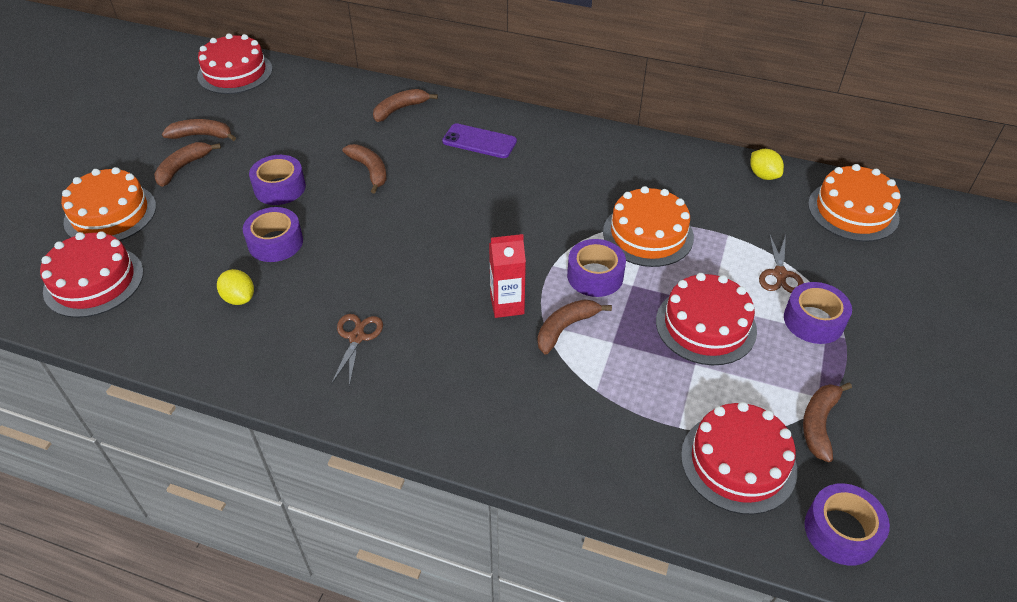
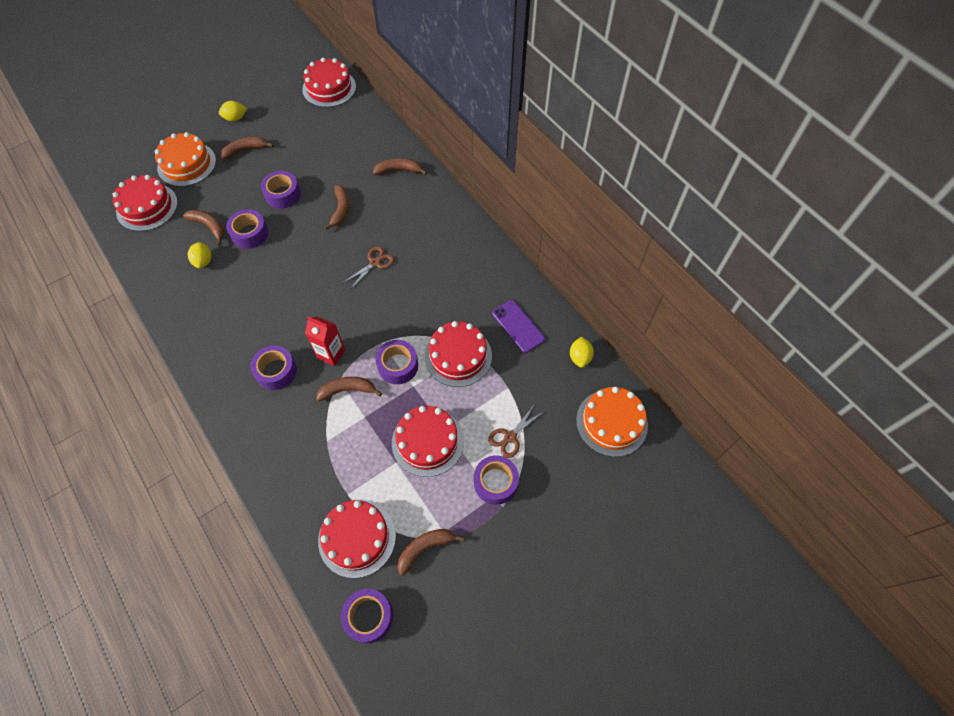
camera: 35 degrees right, 15 degrees up
brown banana [162,119,236,141] -> brown banana moved to [183,210,225,245]
brown scissors [331,314,383,387] -> brown scissors moved to [344,246,394,289]
purple phone [442,123,517,158] -> purple phone moved to [492,300,545,353]
orange cake [603,186,694,267] -> red cake [425,321,492,387]
none -> yellow lemon [219,101,247,121]
none -> purple tape [250,345,297,390]

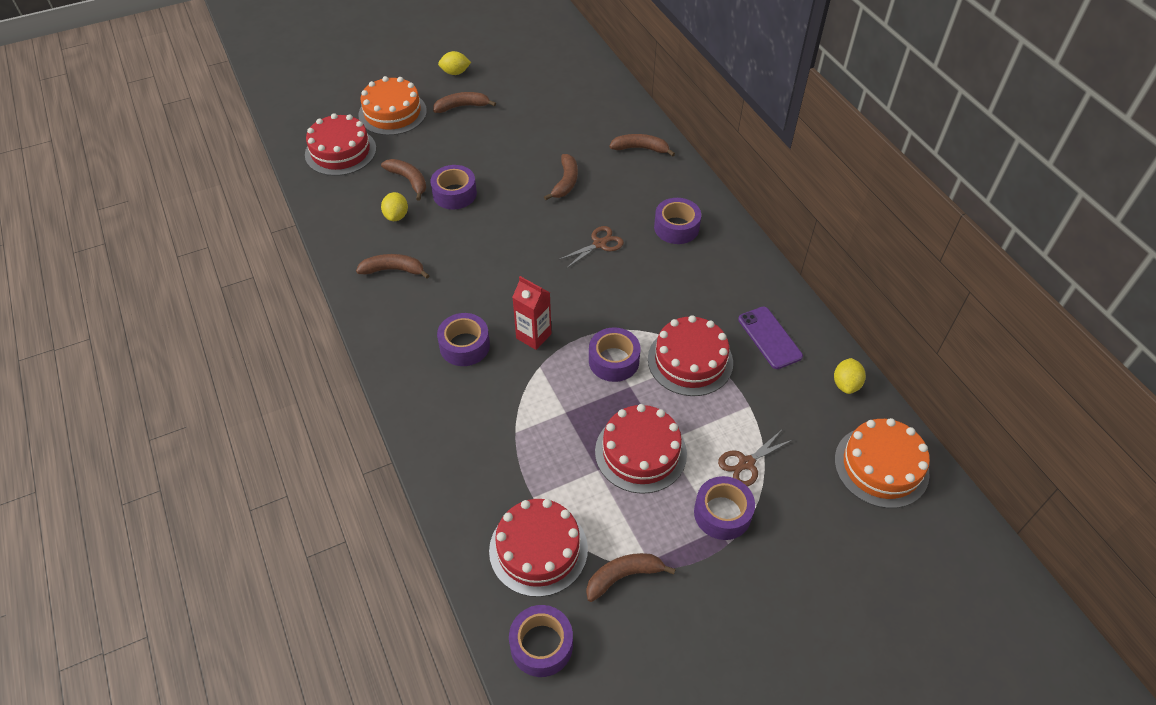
camera: 10 degrees right, 10 degrees down
purple tape [261,171,301,209] -> purple tape moved to [654,198,701,244]
red cake [302,58,356,107] -> none
brown banana [316,377,382,401] -> brown banana moved to [356,254,430,279]

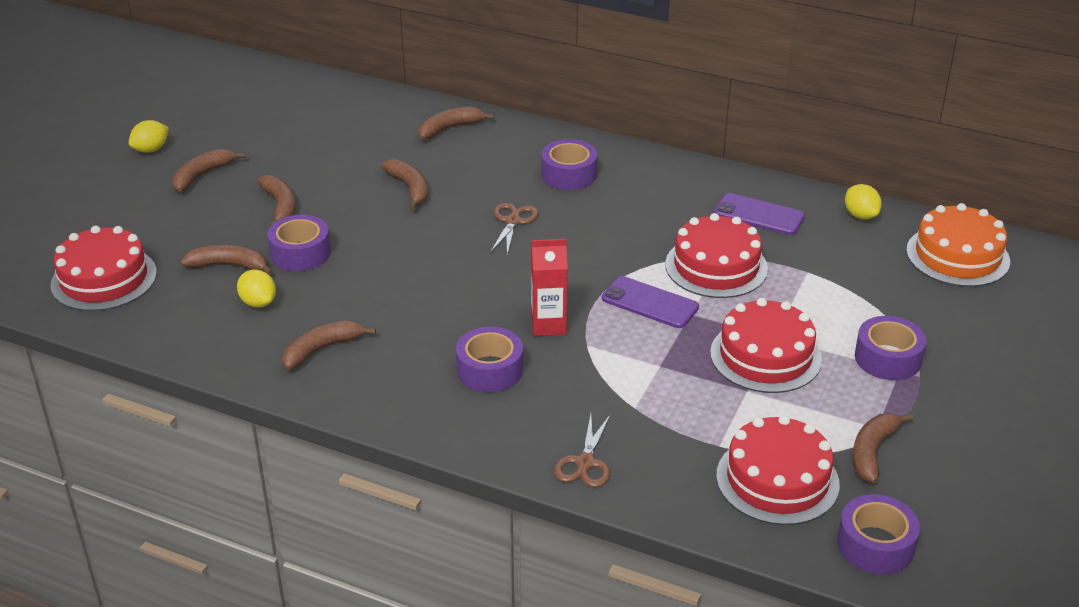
camera: 40 degrees left, 15 degrees down
orange cake [358,76,427,135] -> none
purple tape [589,327,641,382] -> purple phone [602,276,699,328]
brown scissors [718,430,792,486] -> brown scissors moved to [554,414,611,487]
none -> brown banana [257,175,296,227]

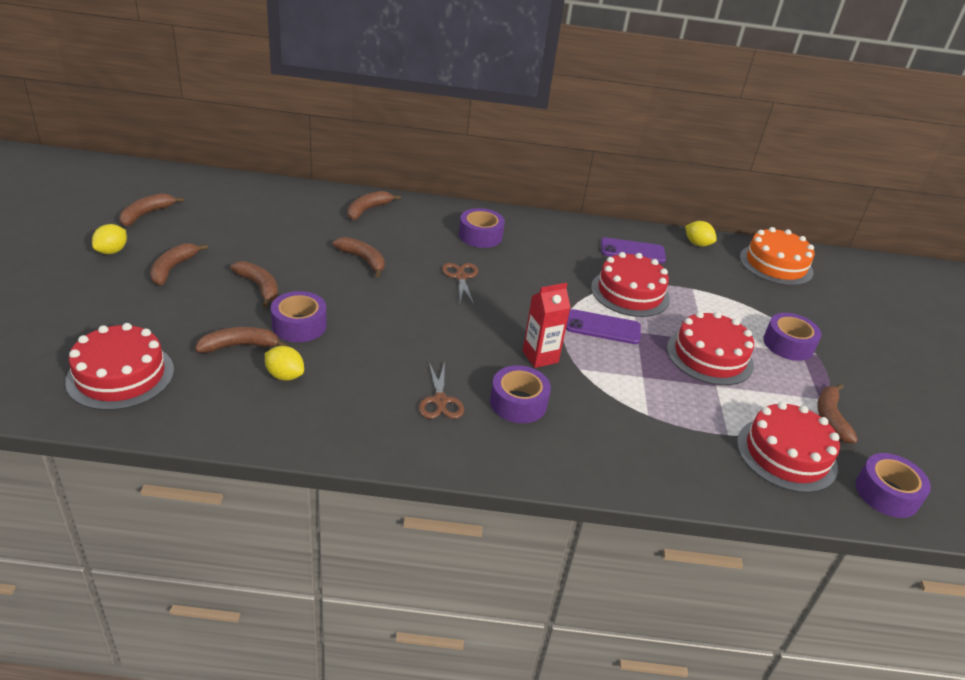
camera: 25 degrees left, 0 degrees up
brown banana [282,321,376,370] -> brown banana moved to [119,193,184,226]
brown scissors [554,414,611,487] -> brown scissors moved to [419,361,464,419]

